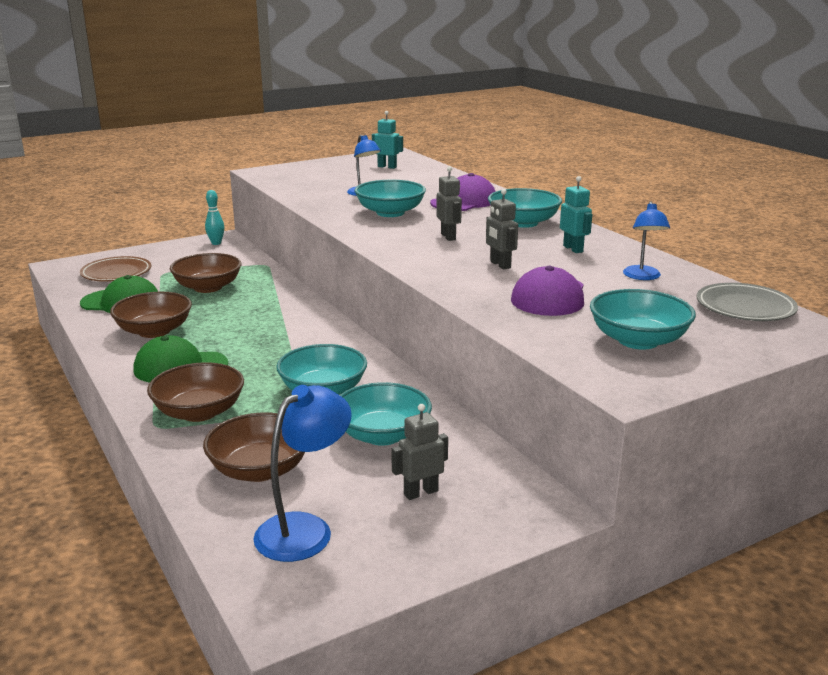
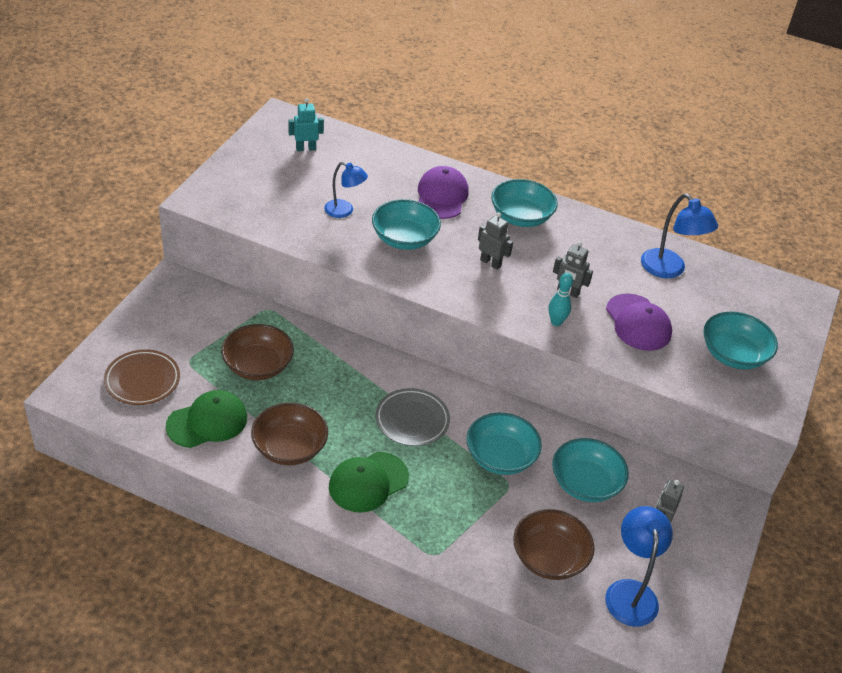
camera: 40 degrees left, 20 degrees up
brown bowl [147,362,244,422] -> none
turquoise bowling pin [205,190,224,245] -> turquoise bowling pin moved to [549,273,573,326]
turquoise robot [560,176,592,253] -> none
blue lamp [623,201,670,280] -> blue lamp [641,194,718,278], size x1.52
grey plate [697,283,798,321] -> grey plate moved to [375,388,450,446]

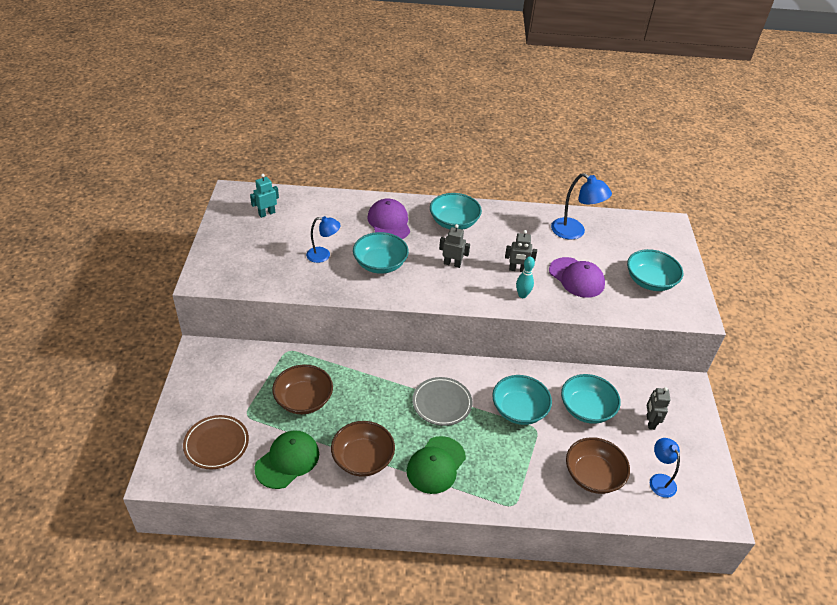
camera: 20 degrees left, 0 degrees up
blue lamp [605,506,673,627] -> blue lamp [650,438,680,498], size x0.66

